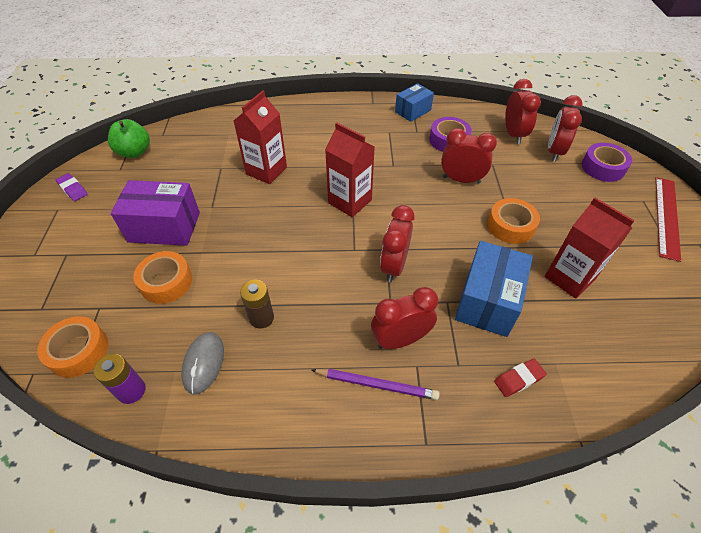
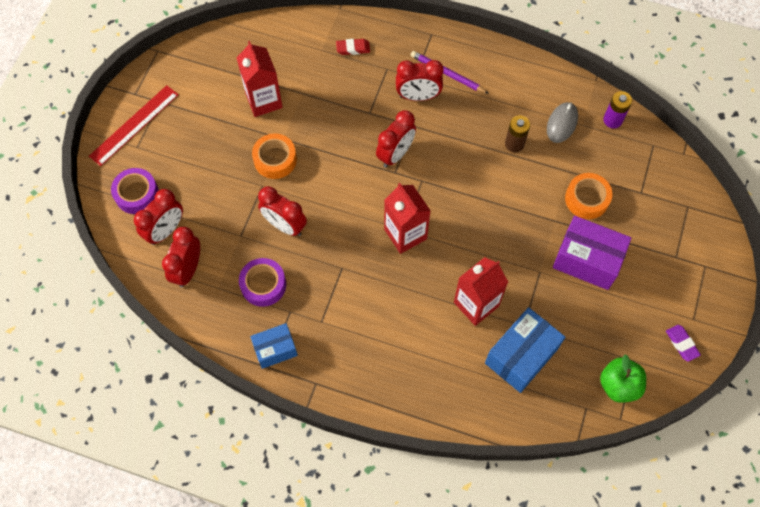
camera: 160 degrees left, 15 degrees up
orange tape [37,316,108,378] -> none
blue box [455,241,533,337] -> blue box moved to [485,307,565,393]

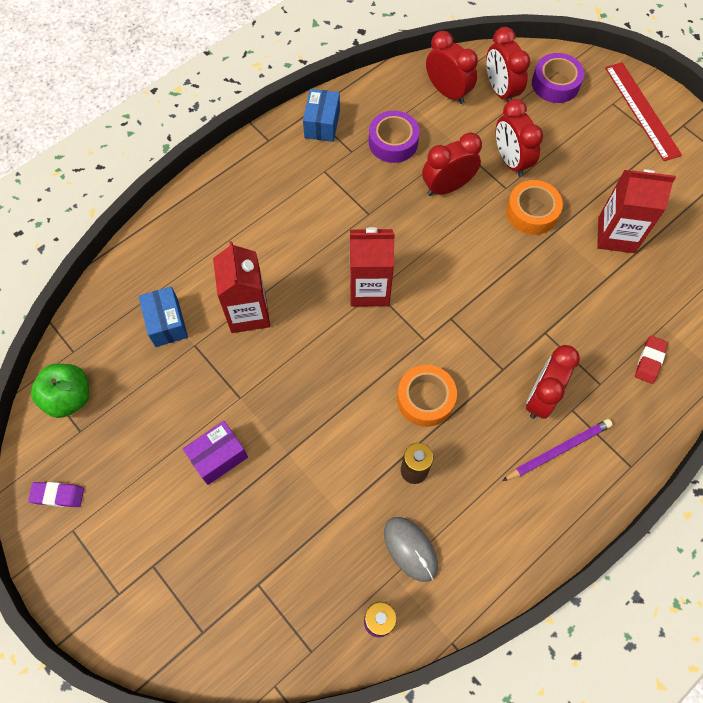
camera: 120 degrees right, 0 degrees up
red clock [376,110,416,168] -> red clock moved to [496,99,543,177]
blue box [485,307,565,393] -> blue box [138,287,188,347], size x0.62
purple box [553,216,631,290] -> purple box [183,421,248,485], size x0.62
orange tape [565,173,612,219] -> orange tape moved to [397,365,457,427]

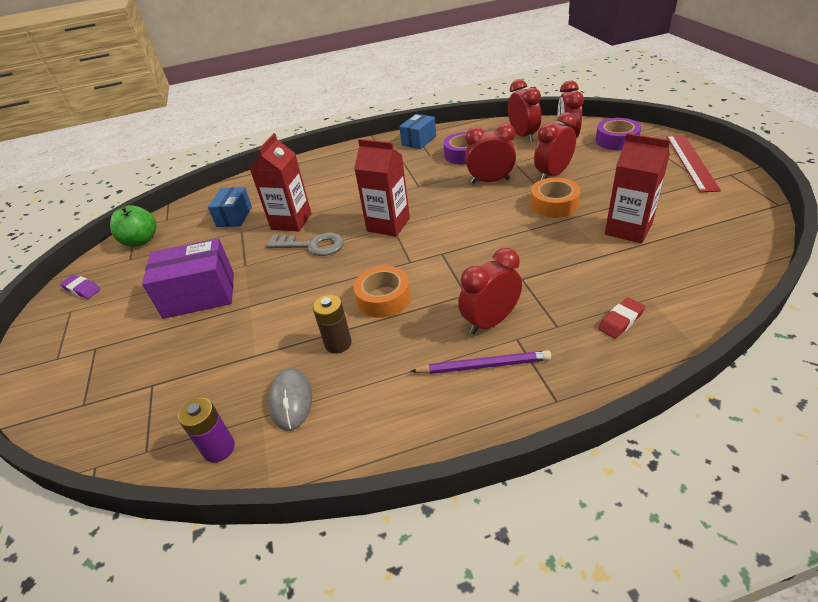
camera: 30 degrees right, 25 degrees down
purple box [183,421,248,485] -> purple box [142,238,234,319], size x1.62
red clock [496,99,543,177] -> red clock turned 45 degrees clockwise [534,112,576,180]
none -> grey key [266,233,344,256]

